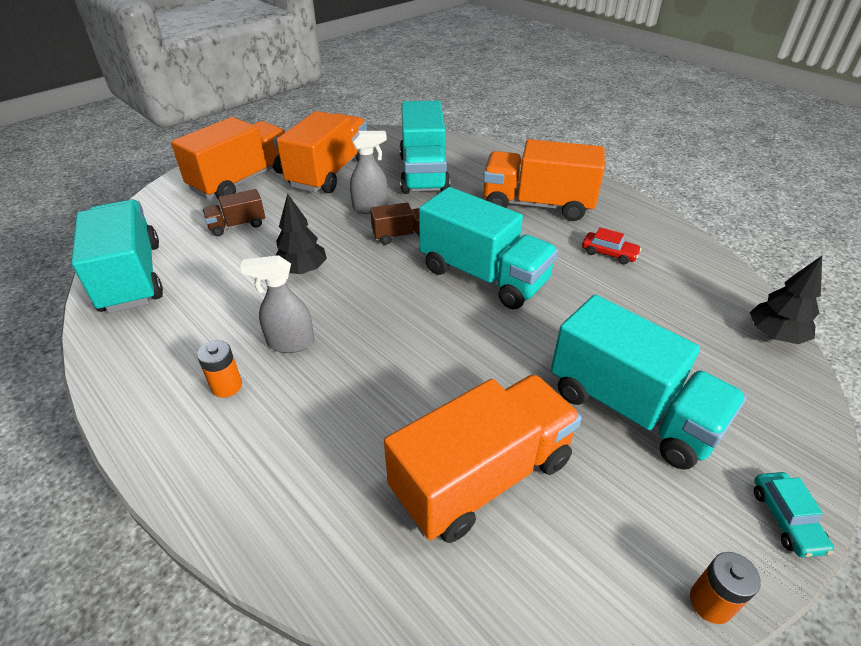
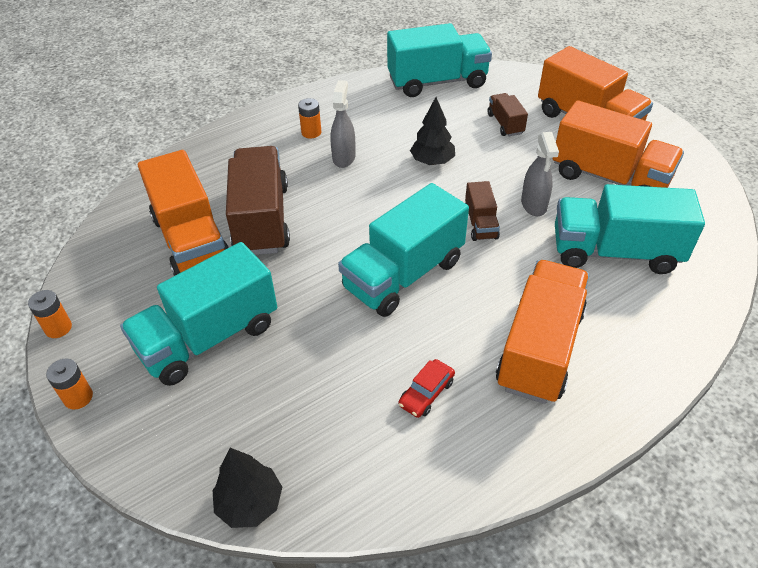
camera: 100 degrees right, 5 degrees up
turquoise car [754,472,834,558] -> orange battery [46,359,93,410]
none -> brown truck [226,146,290,255]

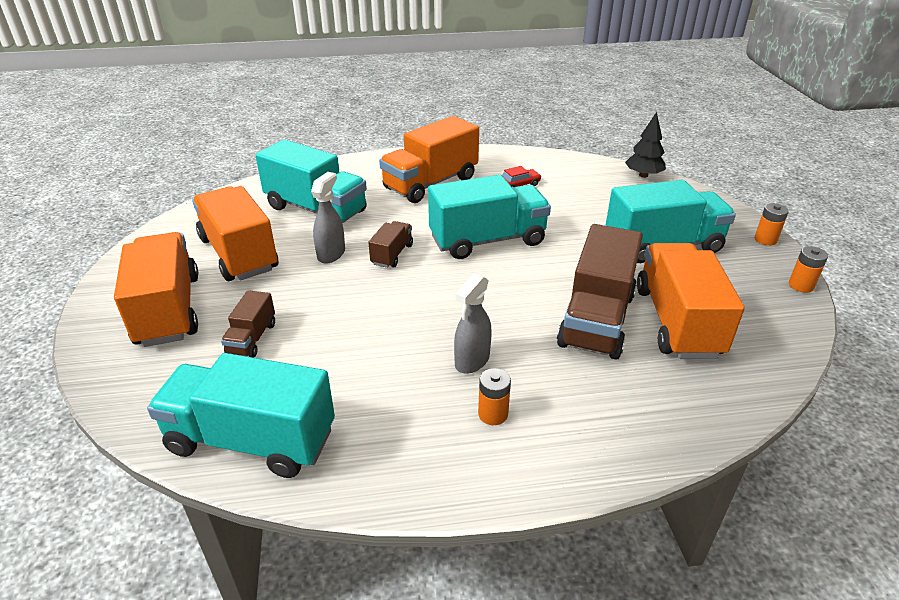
camera: 155 degrees left, 10 degrees down
black tree [410,97,455,165] -> none

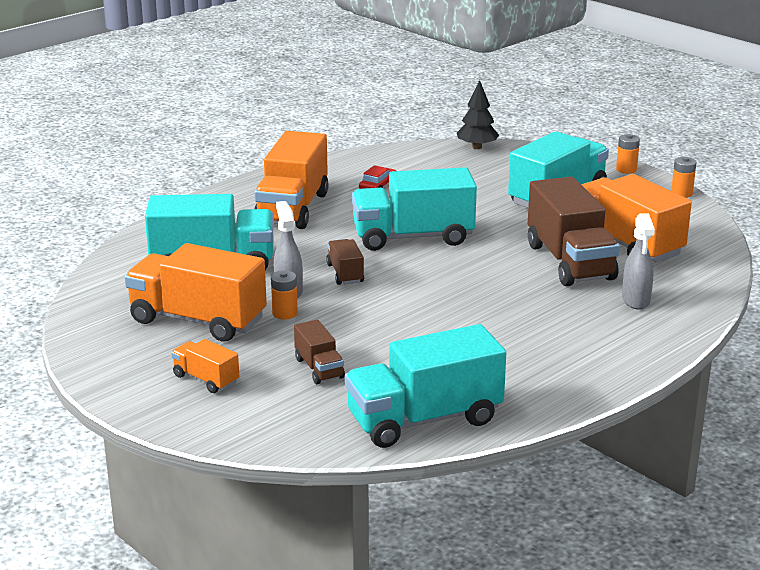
camera: 35 degrees left, 10 degrees down
orange truck [114,232,198,347] -> orange truck [171,339,239,393], size x0.48
turquoise truck [428,175,551,259] -> turquoise truck turned 135 degrees counterclockwise [352,167,477,251]
grey spray bottle [454,273,492,374] -> grey spray bottle moved to [622,213,655,310]
orange battery [478,368,511,425] -> orange battery moved to [271,270,298,320]

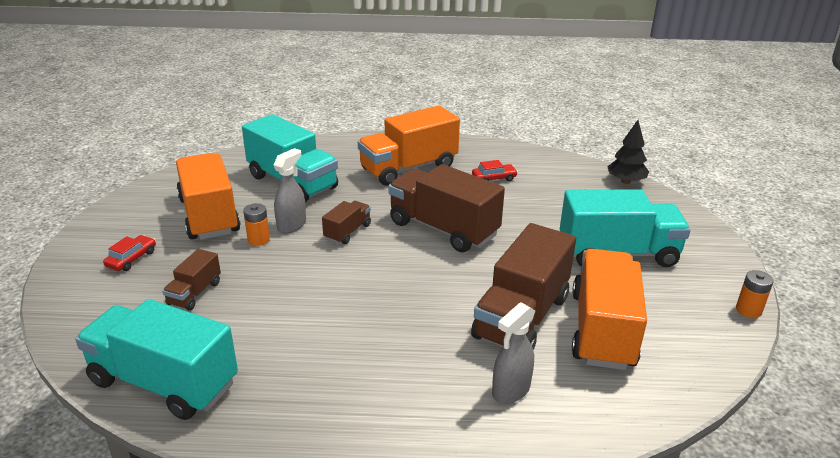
camera: 45 degrees right, 5 degrees up
orange truck [171,339,239,393] -> red car [103,235,156,271]
turquoise truck [352,167,477,251] -> brown truck [388,164,505,252]
orange battery [616,134,640,174] -> none

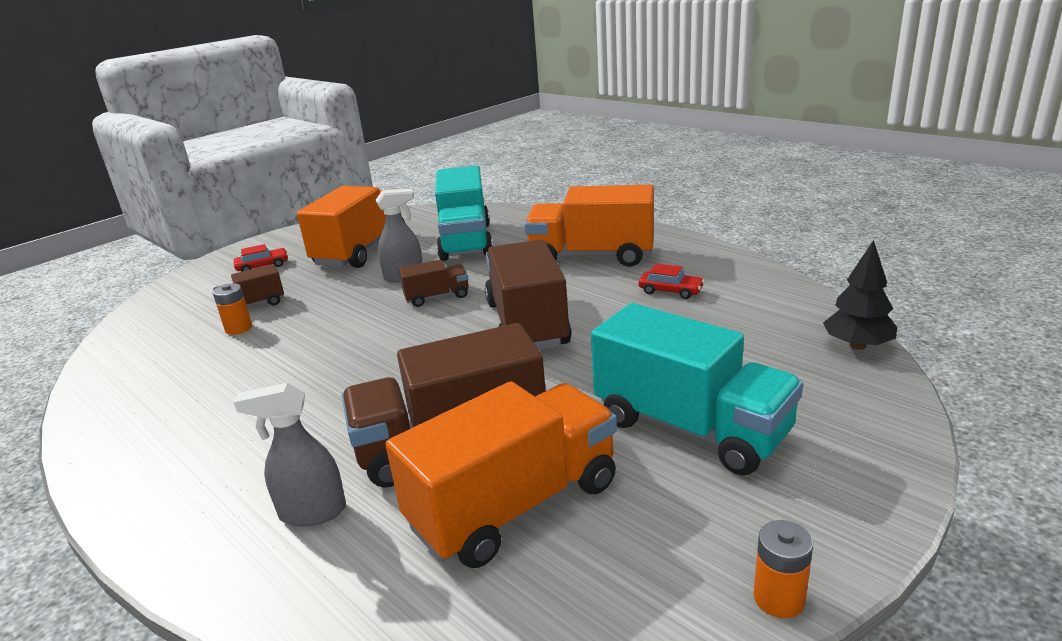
camera: 45 degrees right, 5 degrees down
turquoise truck [75,299,238,420] -> none
orange battery [243,203,270,246] -> orange battery moved to [213,283,252,335]

